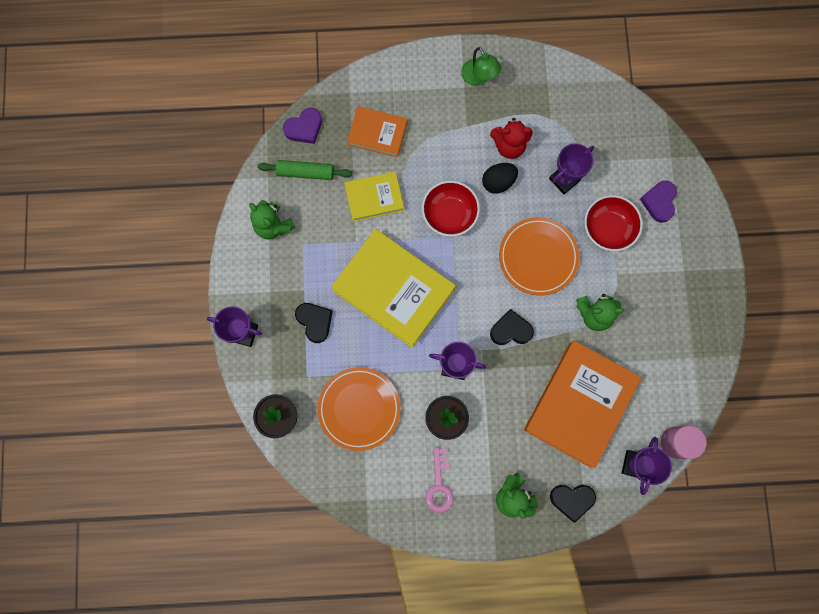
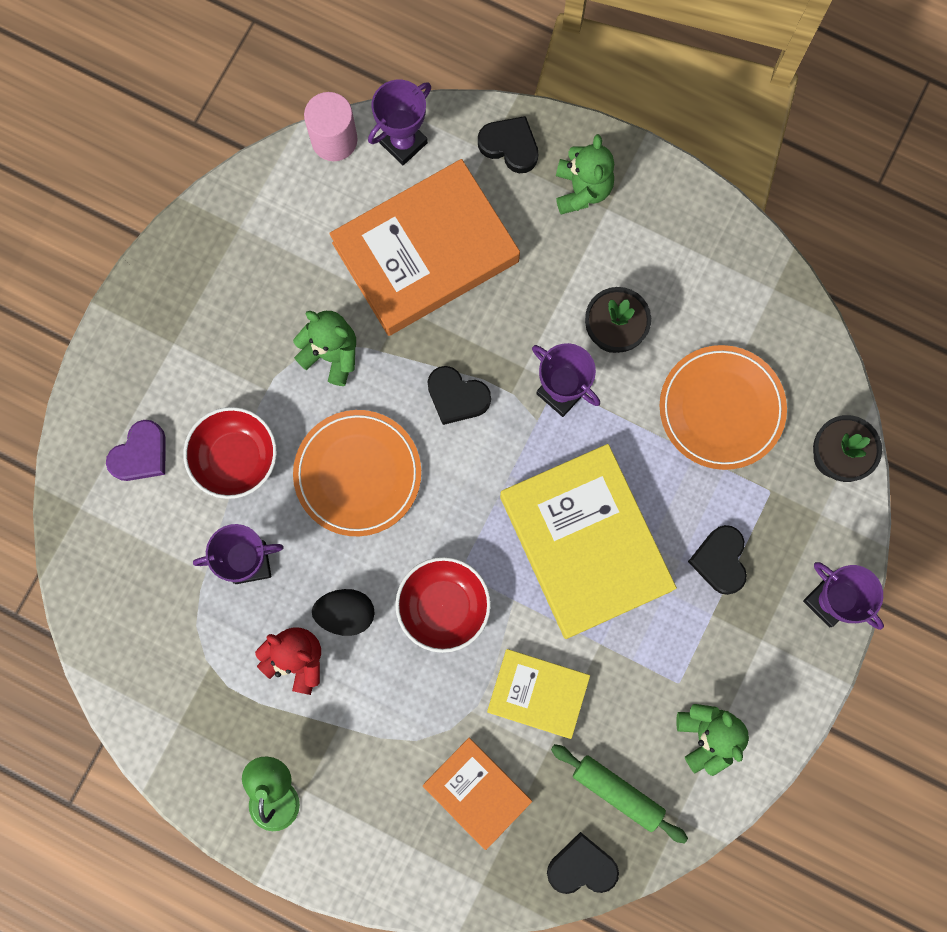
camera: 150 degrees left, 0 degrees up
purple heart [283,108,322,144] -> black heart [547,832,619,894]
pink key [425,447,454,513] -> none

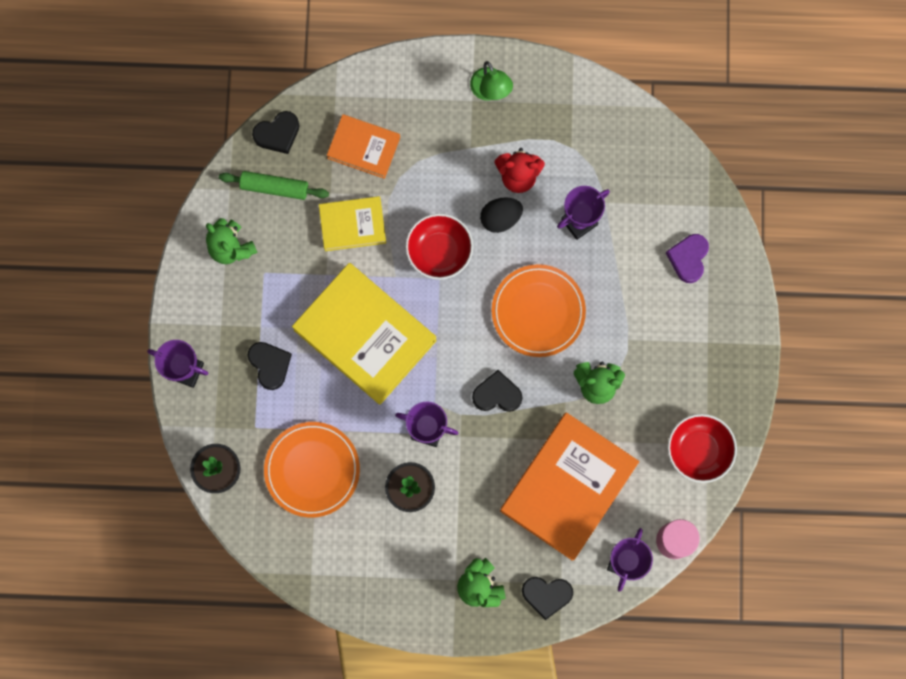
camera: 155 degrees right, 0 degrees up
red bowl [183,407,277,499] -> red bowl moved to [668,414,737,483]

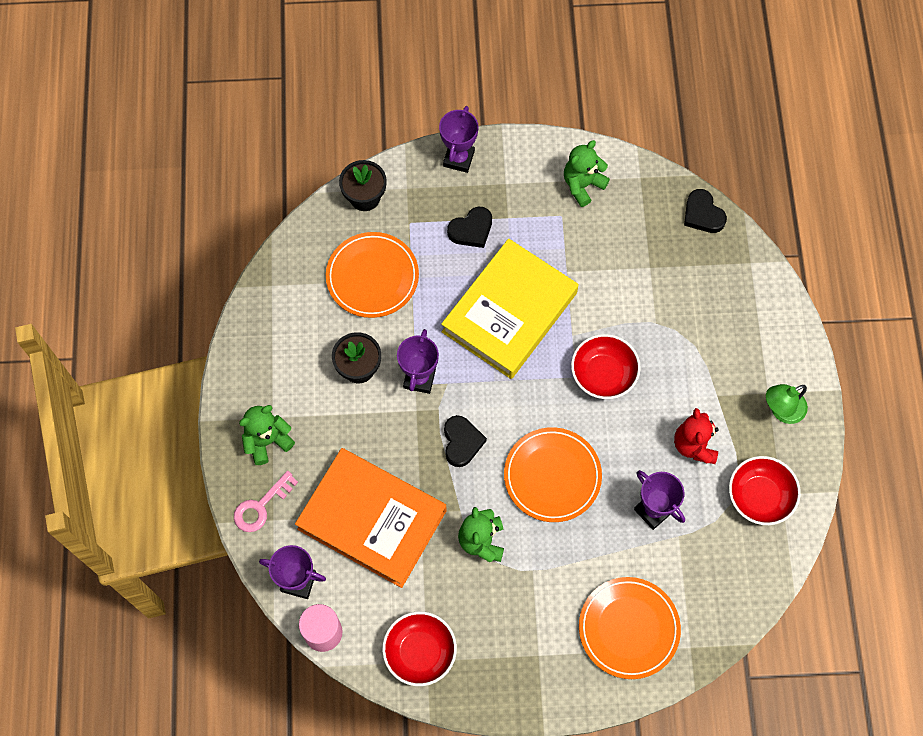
camera: 85 degrees right, 10 degrees down
green rolling pin [219,171,329,200] -> none
yellow book [319,196,386,251] -> none
orange book [327,114,400,179] -> none
black egg [480,197,523,233] -> none
black heart [522,577,573,620] -> pink key [234,471,298,532]
purple heart [666,234,709,283] -> orange plate [579,577,681,679]
none -> red bowl [729,456,801,525]

